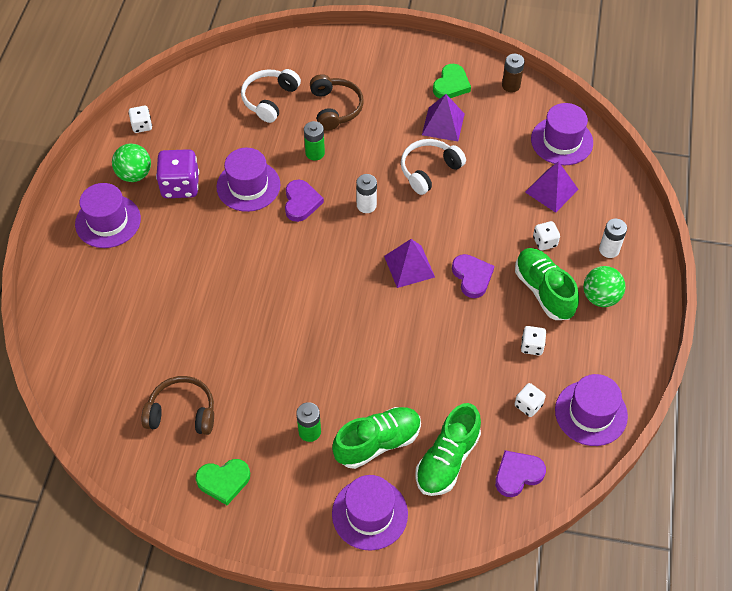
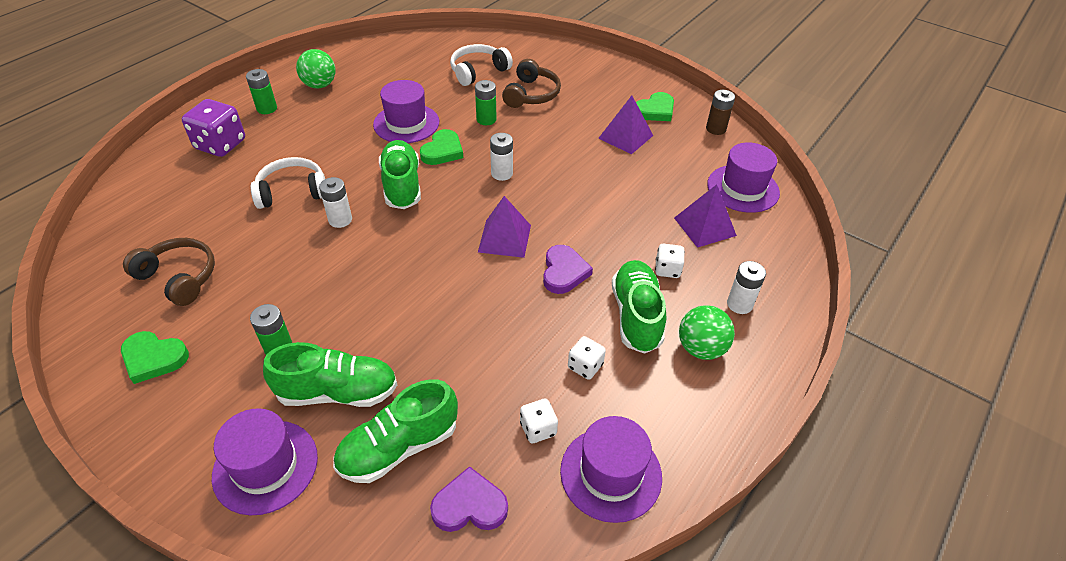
camera: 25 degrees right, 10 degrees down
purple hat [75,183,141,248] -> green battery [246,69,277,114]
white dice [129,106,152,133] -> none
purple dice [156,149,199,198] -> purple dice moved to [182,99,245,157]
purple heart [285,179,324,222] -> green heart [420,129,463,165]
white headphones [401,139,466,195] -> white headphones moved to [250,157,325,209]
none -> white battery [319,177,352,228]
none -> green shoe [379,140,421,209]

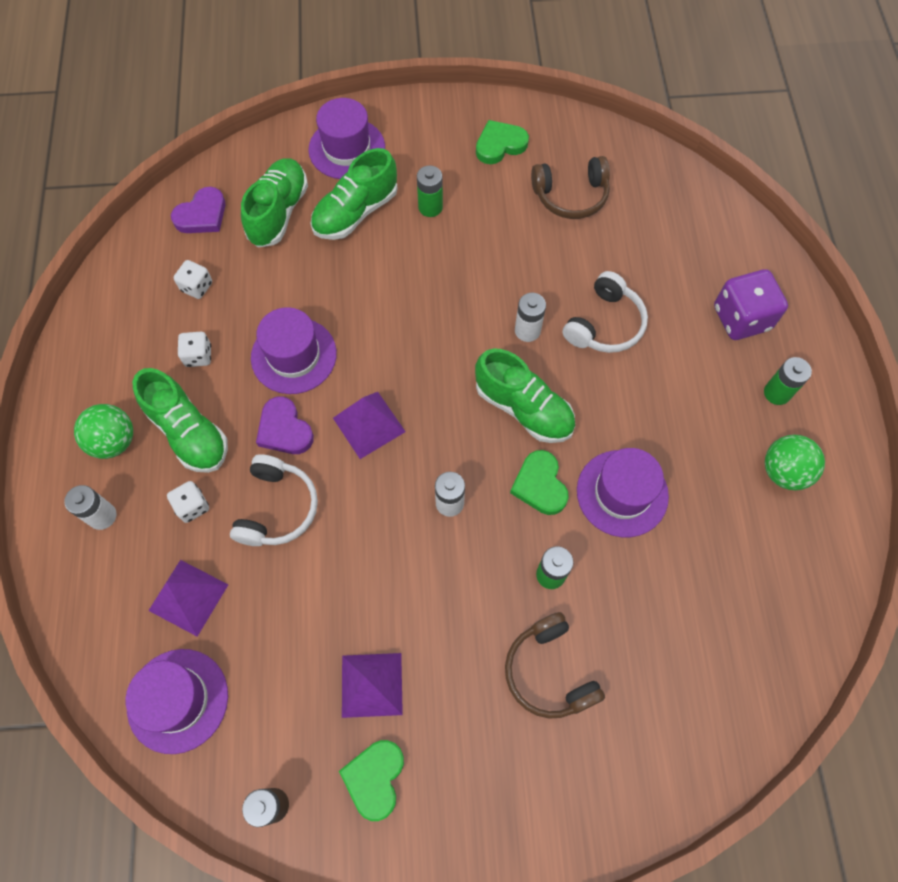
camera: 140 degrees right, 20 degrees up
white headphones [450,44,513,86] -> white headphones moved to [230,454,318,546]
purple hat [560,416,662,523] -> purple hat moved to [251,307,337,394]

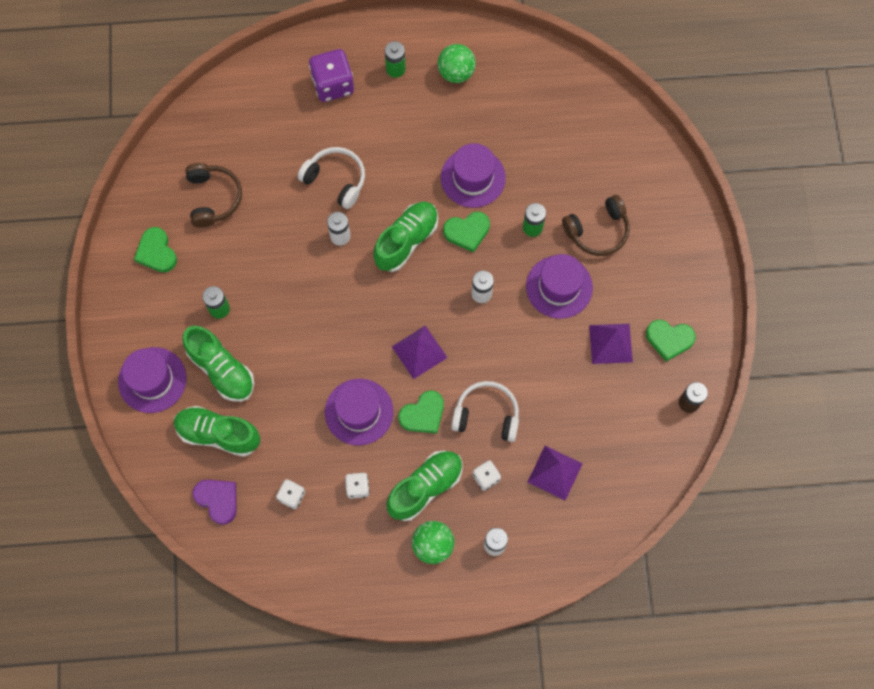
camera: 90 degrees left, 5 degrees up
purple hat [126,649,228,754] -> purple hat moved to [526,254,593,319]
purple heart [256,396,314,454] -> green heart [399,391,444,434]

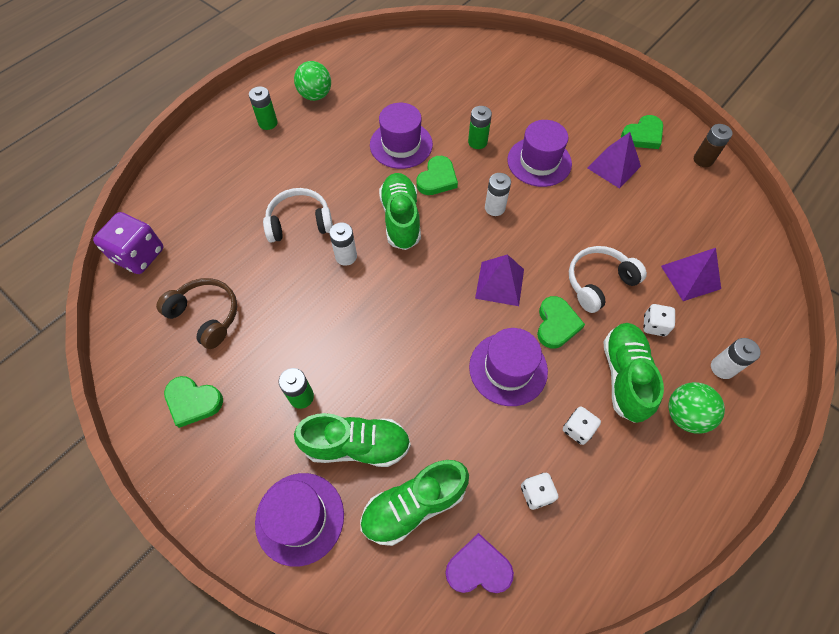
camera: 45 degrees left, 10 degrees down
purple dice [309,49,354,102] -> purple dice moved to [93,212,164,274]
brown headphones [562,195,630,256] -> none

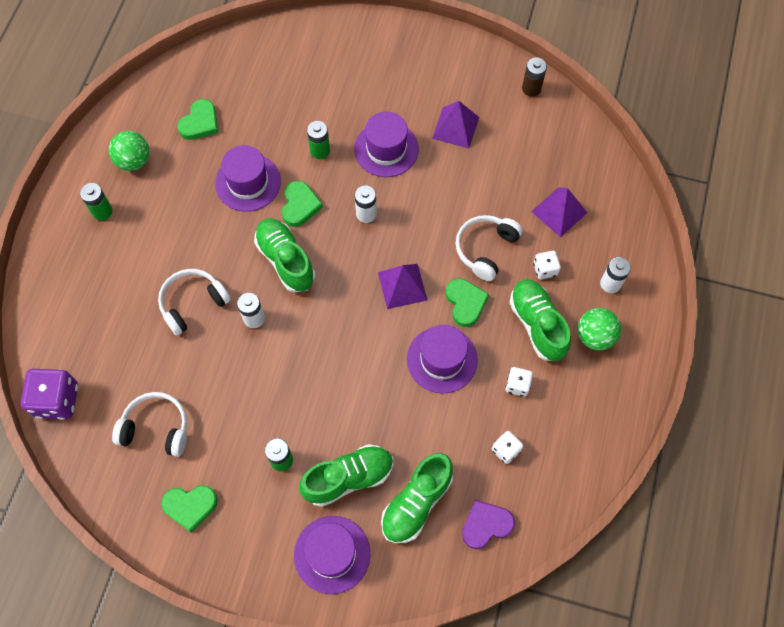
camera: 25 degrees left, 5 degrees up
brown headphones [156,278,237,349] -> white headphones [112,392,187,457]
green heart [621,115,663,149] -> green heart moved to [177,99,218,140]

